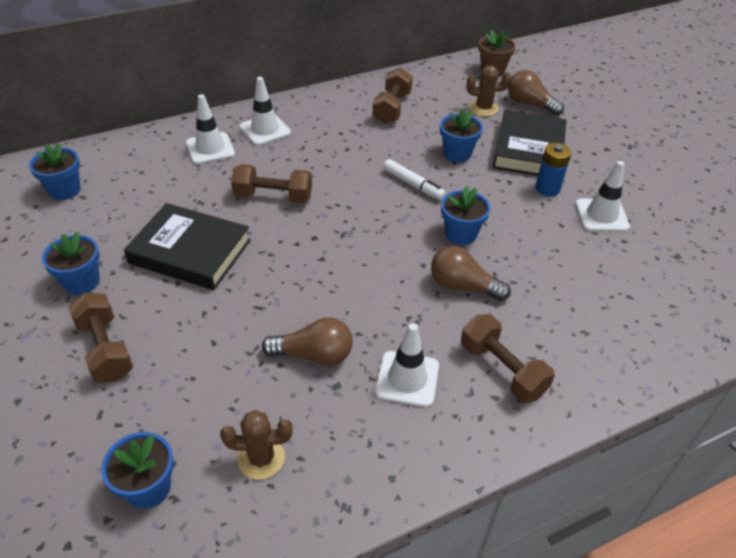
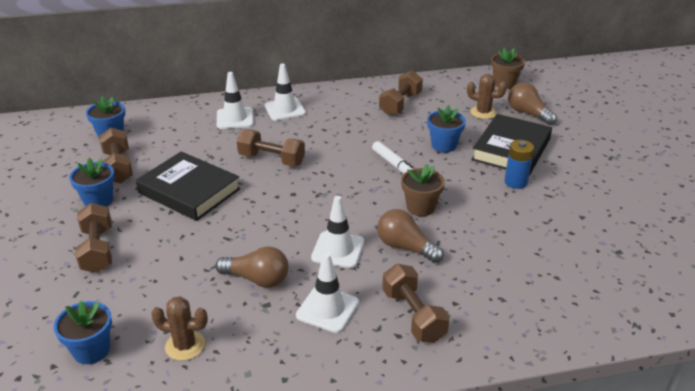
camera: 15 degrees right, 10 degrees down
blue flower pot [441,186,490,245] -> brown flower pot [401,164,445,216]
white traffic cone [575,161,630,232] -> white traffic cone moved to [311,196,364,268]
none -> brown dumbbell [99,128,133,184]

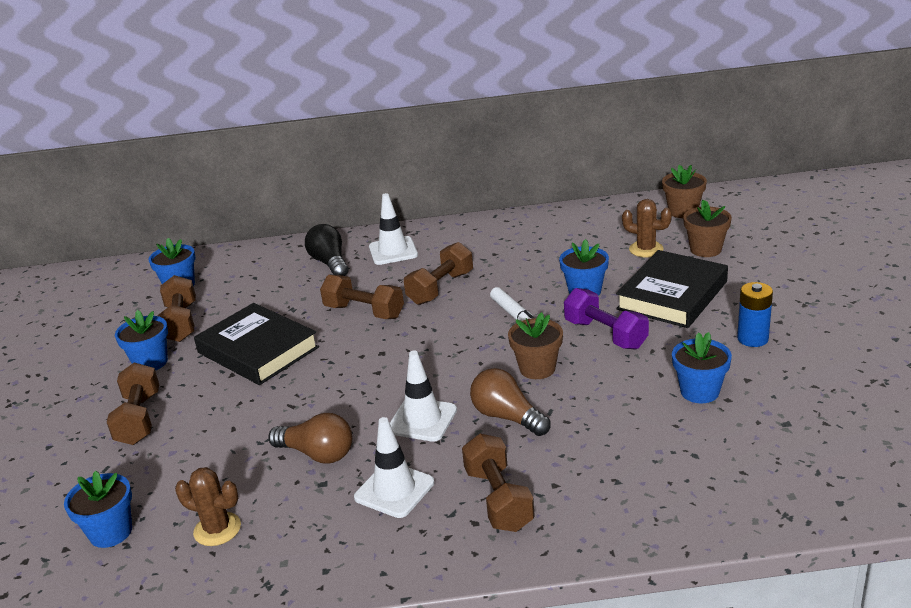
camera: 10 degrees right, 5 degrees down
white traffic cone [217,72,253,129] -> black light bulb [305,224,348,276]
brown dumbbell [379,71,423,116] -> brown dumbbell moved to [404,242,473,305]
blue battery [504,140,534,189] -> blue battery moved to [737,282,773,347]
brown light bulb [508,82,557,125] -> brown flower pot [683,200,732,257]
none -> purple dumbbell [564,288,649,350]
none -> blue flower pot [672,332,732,403]

